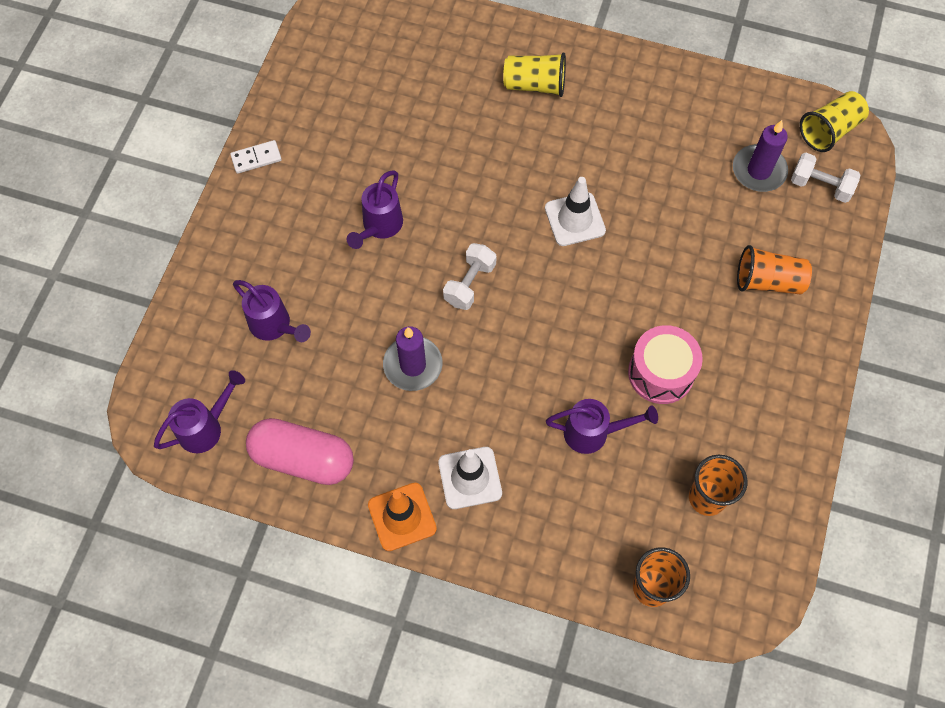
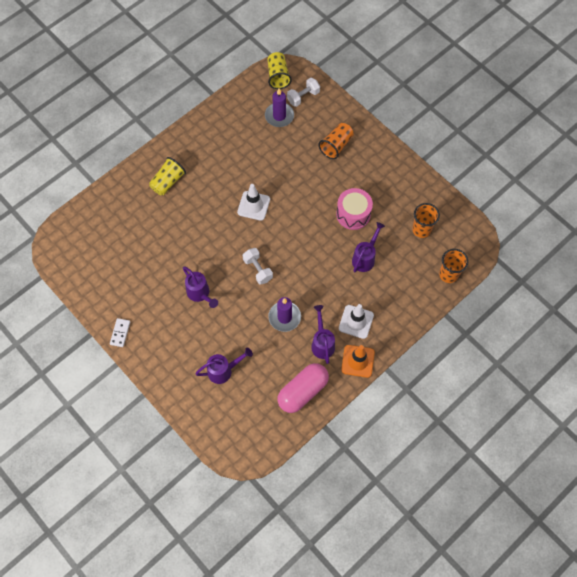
camera: 60 degrees left, 0 degrees up
purple watering can [154,370,245,453] -> purple watering can moved to [311,305,335,364]

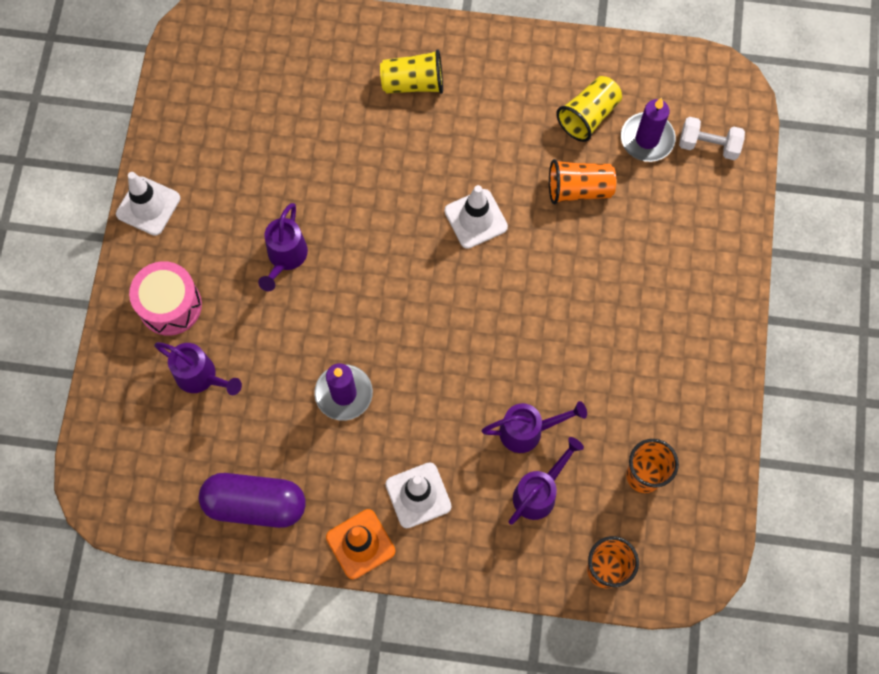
camera: 50 degrees right, 5 degrees up
white domino [110,318,130,347] -> white traffic cone [116,172,180,236]
white dumbbell [243,248,273,285] -> none
yellow cup [267,52,292,89] -> yellow cup moved to [556,76,622,142]
pink capsule [277,363,329,413] -> purple capsule [199,473,306,528]
purple watering can [311,305,335,364] -> purple watering can moved to [509,437,584,525]
orange cup [318,123,354,159] -> orange cup moved to [549,159,616,204]
pink drum [336,188,373,230] -> pink drum moved to [129,261,202,336]

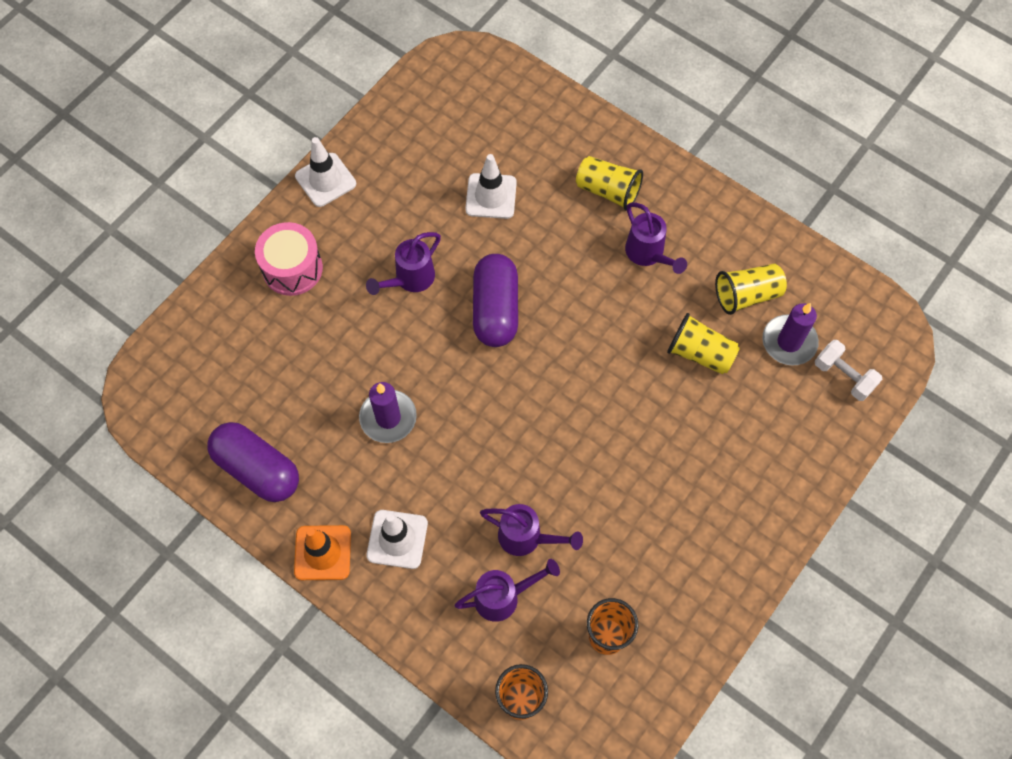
camera: 30 degrees right, 5 degrees down
purple watering can [154,342,242,395] -> purple watering can moved to [625,202,687,274]
white traffic cone [444,185,508,249] -> white traffic cone moved to [465,154,517,219]
orange cup [549,159,616,204] -> yellow cup [667,313,740,375]
none -> purple capsule [473,254,518,347]

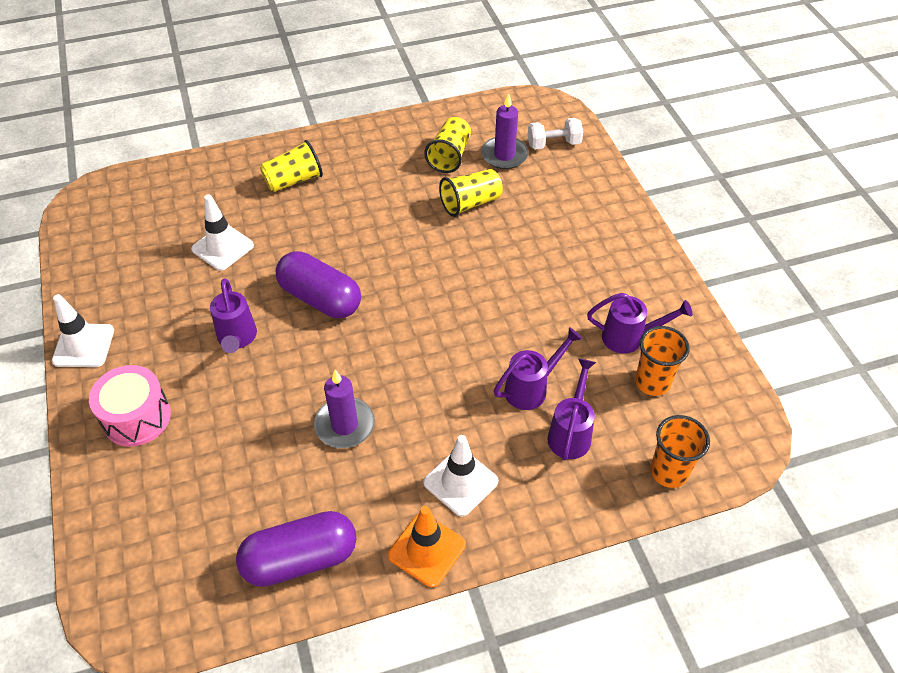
camera: 55 degrees left, 15 degrees down
purple watering can [625,202,687,274] -> purple watering can moved to [587,293,692,354]

